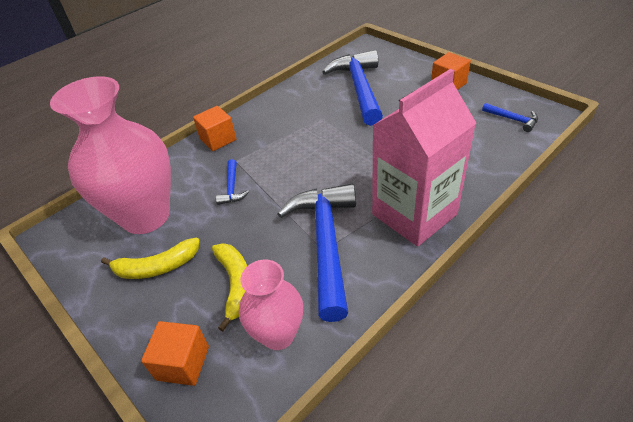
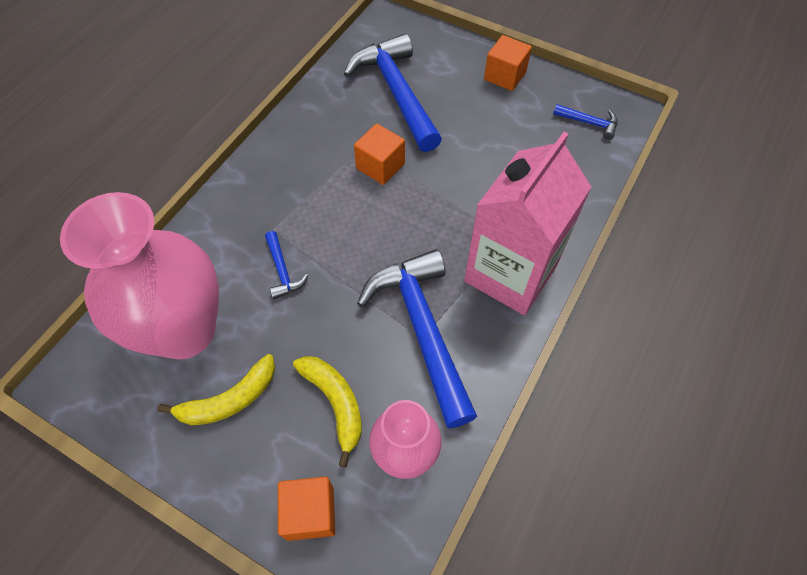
camera: 20 degrees left, 15 degrees up
orange cube [193,106,236,151] -> orange cube moved to [354,123,405,185]

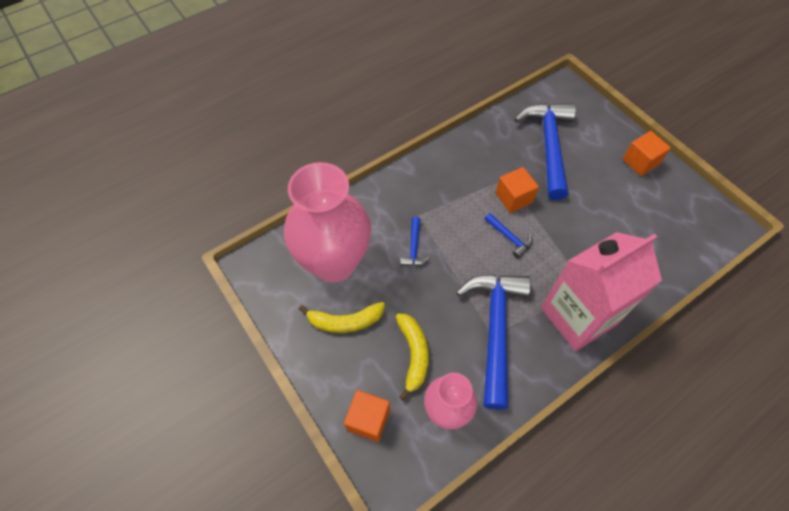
camera: 25 degrees right, 0 degrees up
blue hammer [553,104,618,140] -> blue hammer moved to [485,213,533,258]

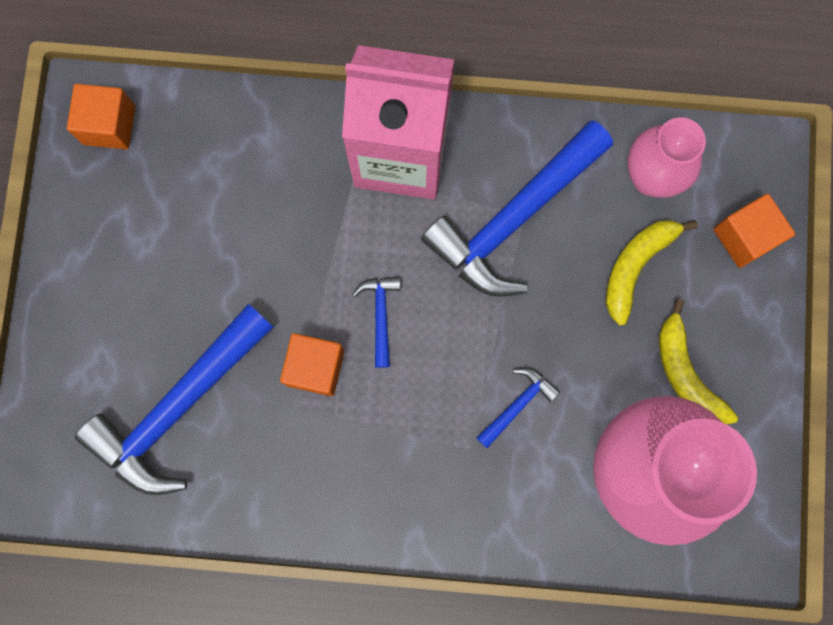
camera: 140 degrees left, 20 degrees up
yellow banana [299,302,385,333] -> yellow banana turned 150 degrees counterclockwise [659,299,738,424]
orange cube [622,131,671,176] -> orange cube moved to [67,84,135,150]

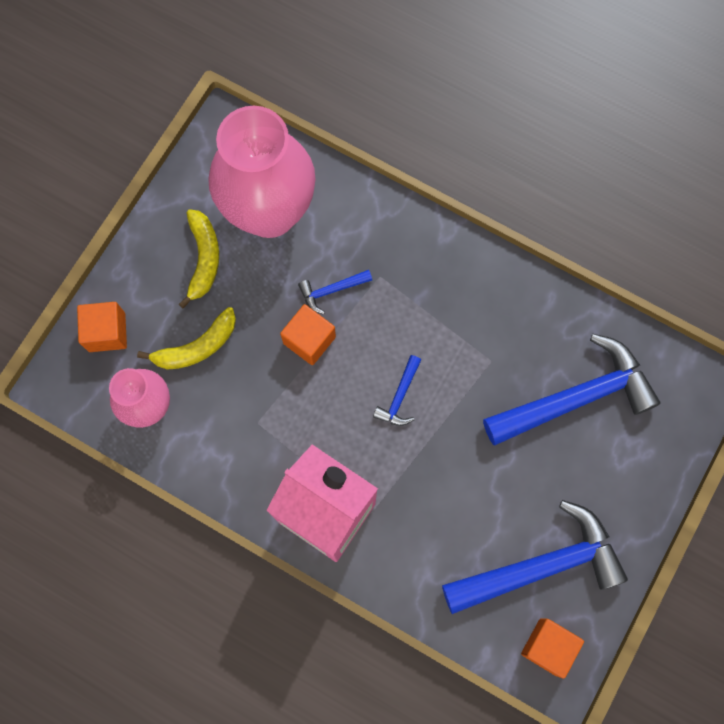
camera: 155 degrees left, 5 degrees down
orange cube [280,333,344,396] -> orange cube moved to [280,304,336,365]
blue hammer [421,120,613,297] -> blue hammer moved to [442,500,628,614]

